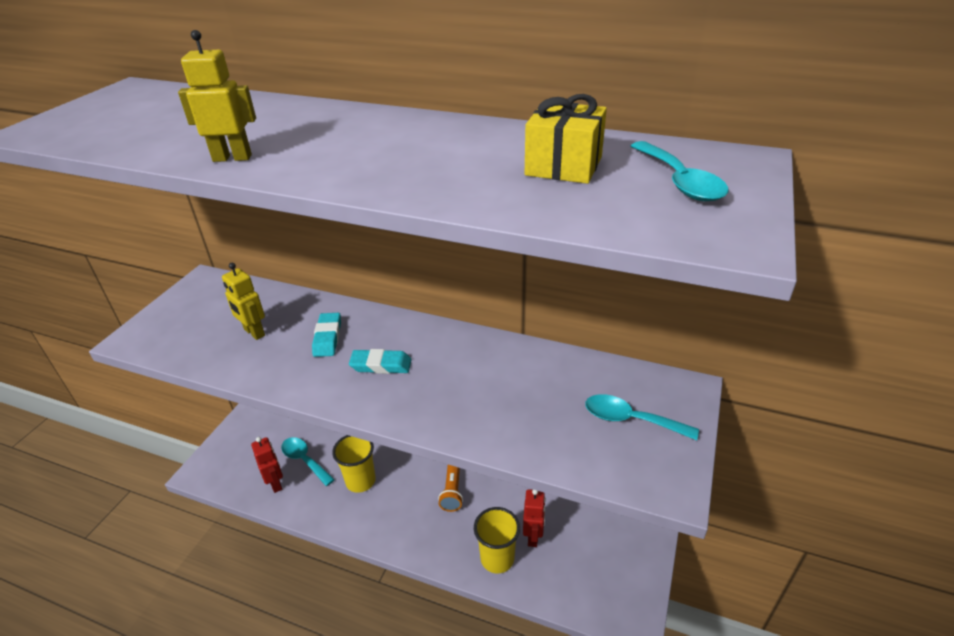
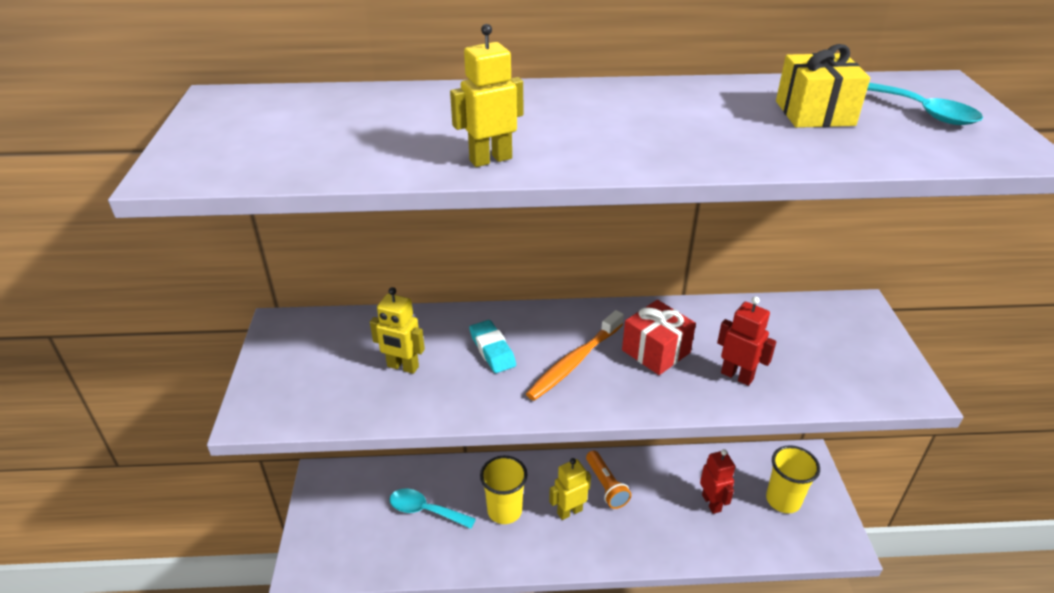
camera: 25 degrees left, 0 degrees up
red robot [251,437,283,493] -> red robot moved to [717,296,776,386]
turquoise eraser [349,349,412,374] -> orange toothbrush [526,310,624,401]
yellow cup [474,507,520,574] -> yellow cup moved to [766,445,820,513]
turquoise spoon [585,394,699,440] -> none
none -> yellow robot [549,458,591,520]
none -> red gift [622,300,696,375]

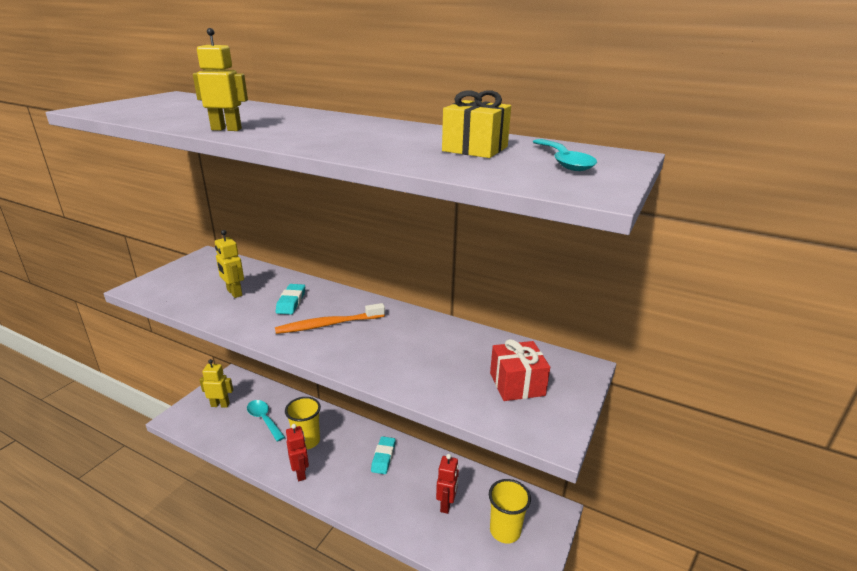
camera: 30 degrees right, 10 degrees down
yellow robot [549,458,591,520] -> yellow robot moved to [200,359,233,408]
orange flashlight [586,450,631,509] -> turquoise eraser [371,436,396,474]
red gift [622,300,696,375] -> red gift moved to [490,339,550,401]
red robot [717,296,776,386] -> red robot moved to [286,424,309,481]

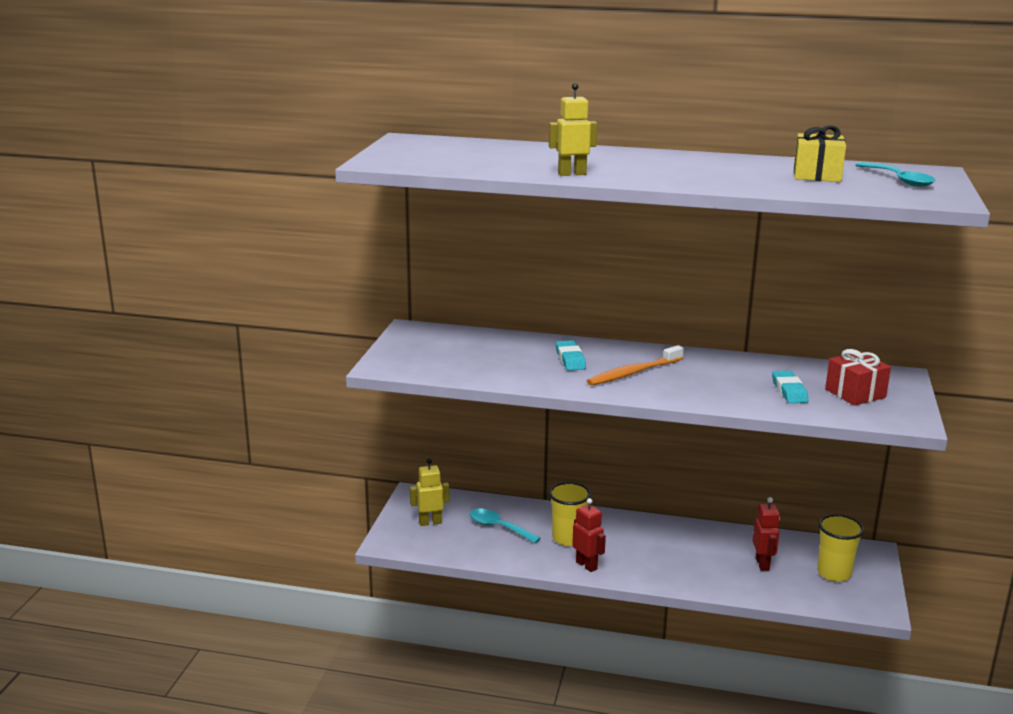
camera: 15 degrees left, 5 degrees down
yellow robot [215,230,244,298] -> none
turquoise eraser [371,436,396,474] -> turquoise eraser moved to [772,371,808,403]

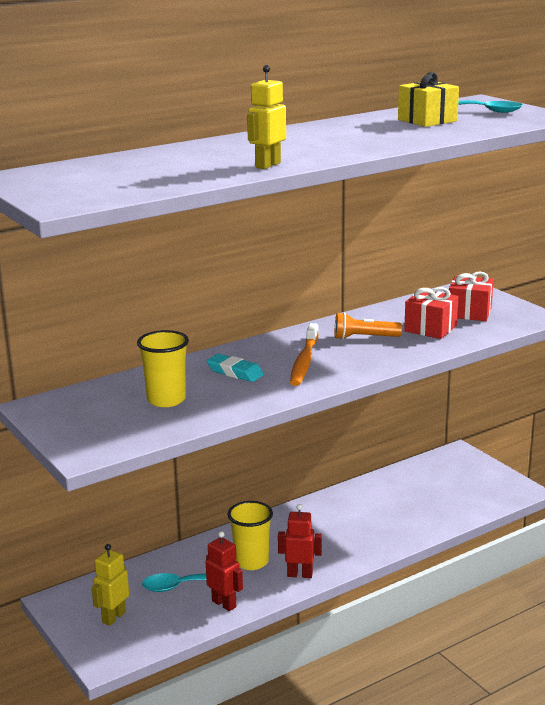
camera: 45 degrees left, 0 degrees up
red robot [753,497,780,571] -> red robot moved to [206,531,243,611]
turquoise eraser [772,371,808,403] -> red gift [404,287,459,339]
yellow cup [817,514,864,582] -> yellow cup moved to [137,330,189,407]
none -> orange flashlight [335,312,402,340]

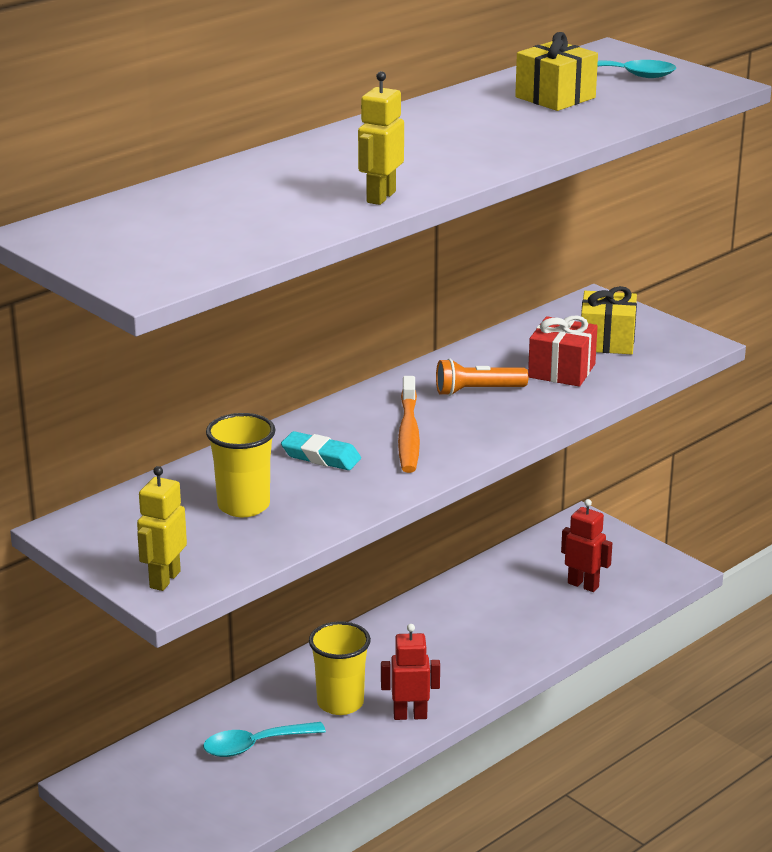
camera: 10 degrees left, 5 degrees up
yellow robot [92,544,129,626] -> yellow robot moved to [137,466,187,591]
red robot [206,531,243,611] -> red robot moved to [561,499,612,592]
red gift [449,271,494,321] -> yellow gift [581,286,637,354]

